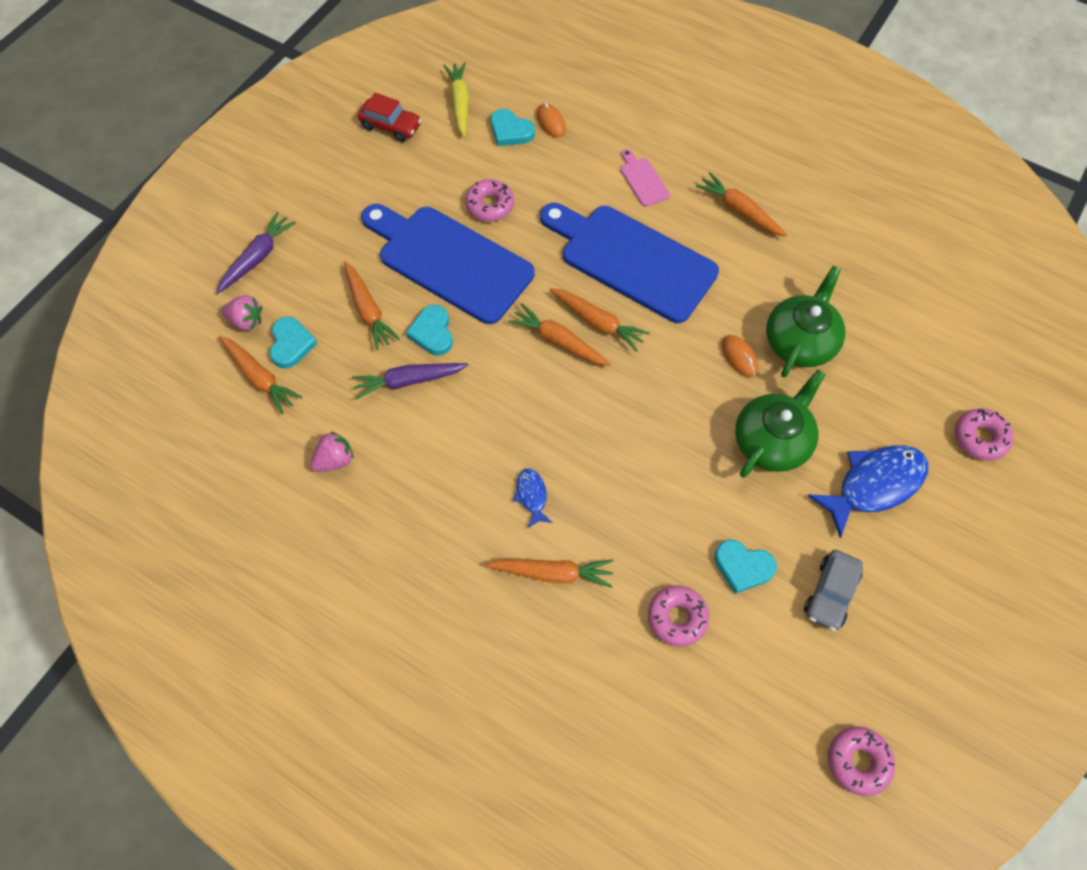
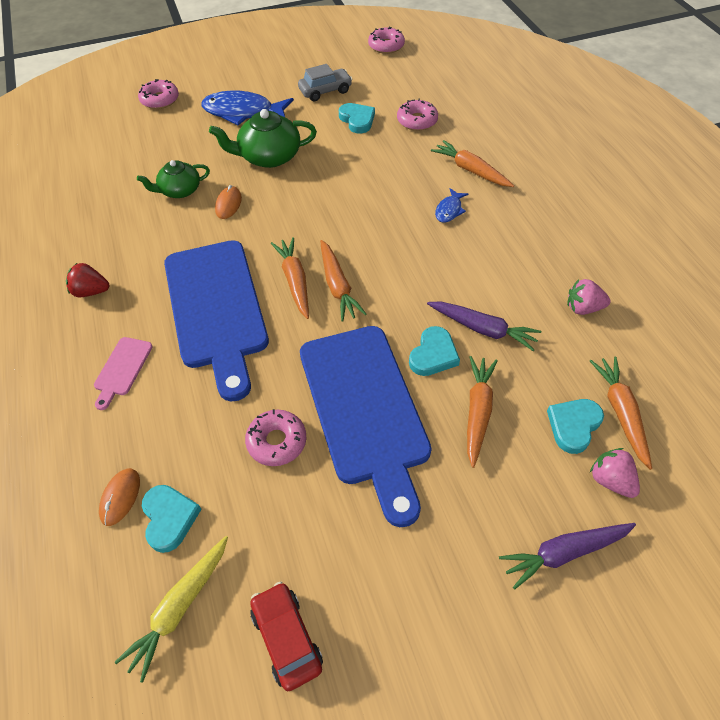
camera: 140 degrees left, 10 degrees down
orange carrot [696,172,787,237] -> red strawberry [66,263,110,297]
green teapot [766,266,845,377] -> green teapot [137,160,210,198], size x0.65

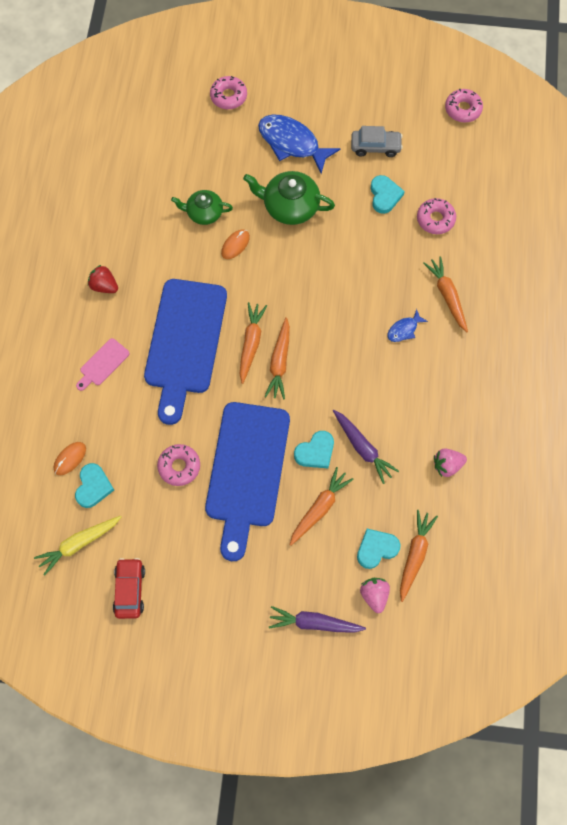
camera: 25 degrees right, 15 degrees up
pink strawberry [567,279,610,315] -> pink strawberry turned 45 degrees counterclockwise [434,448,467,477]

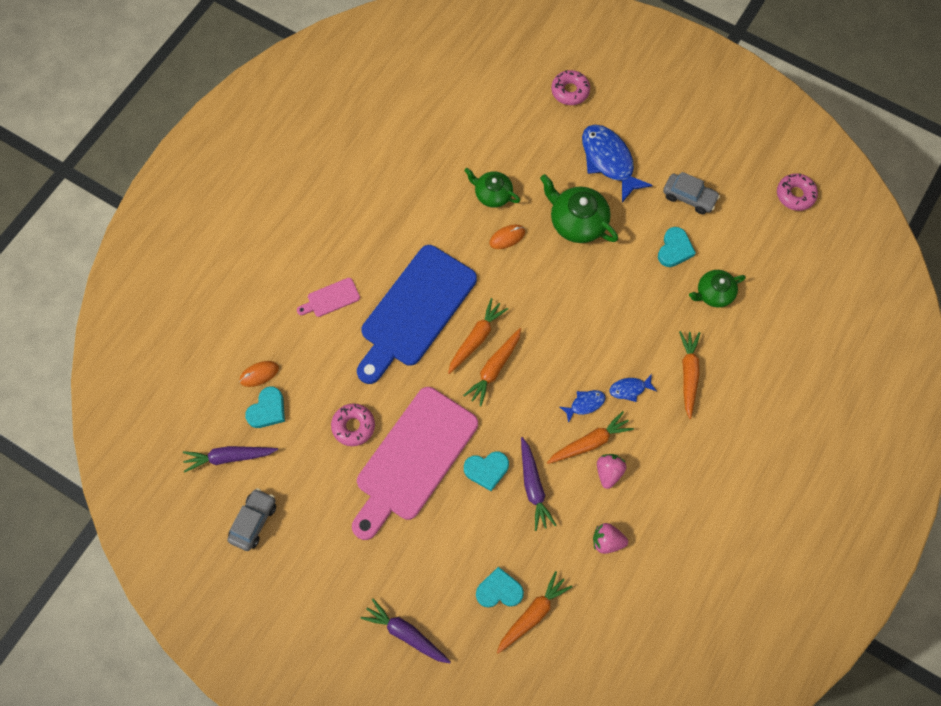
camera: 25 degrees right, 0 degrees up
yellow carrot [34,516,122,576] -> purple carrot [183,446,278,473]
red strawberry [88,265,118,293] -> none
red car [113,558,145,619] -> grey car [227,488,276,551]
blue cutting board [205,402,290,561] -> pink cutting board [352,387,478,540]
orange carrot [290,467,354,546] -> orange carrot moved to [547,411,634,464]
pink strawberry [360,578,390,613] -> pink strawberry moved to [597,454,626,489]
pink donut [417,198,456,234] -> green teapot [689,270,746,308]
none -> blue fish [560,390,606,423]

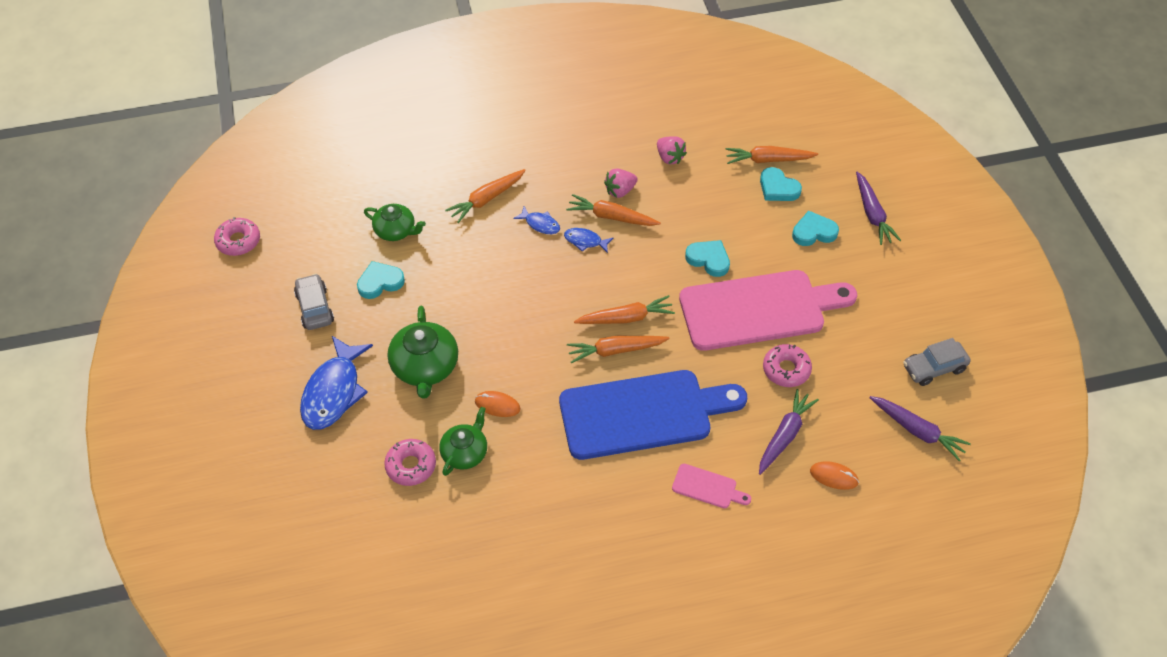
camera: 135 degrees left, 15 degrees down
turquoise heart [245,387,285,428] -> turquoise heart moved to [792,211,839,246]
green teapot [464,168,520,208] -> green teapot turned 135 degrees counterclockwise [439,407,487,476]
purple carrot [521,437,557,531] -> purple carrot moved to [759,389,819,475]
pink donut [551,70,590,105] -> pink donut moved to [384,439,436,486]

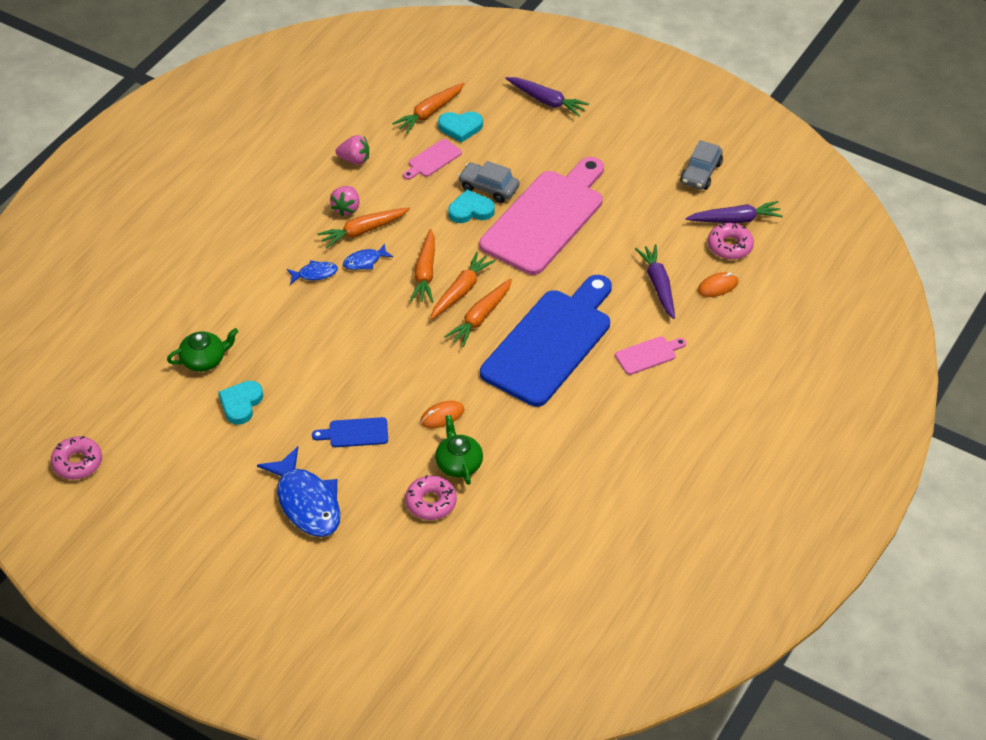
camera: 45 degrees left, 5 degrees down
grey car [294,274,334,330] -> grey car moved to [458,161,519,203]
green teapot [387,306,458,399] -> blue cutting board [312,417,388,447]
orange carrot [445,169,526,223] -> orange carrot moved to [410,229,435,303]
pink donut [763,344,812,387] -> pink donut moved to [708,223,754,260]
turquoise heart [792,211,839,246] -> none
none -> pink cutting board [403,139,462,180]

